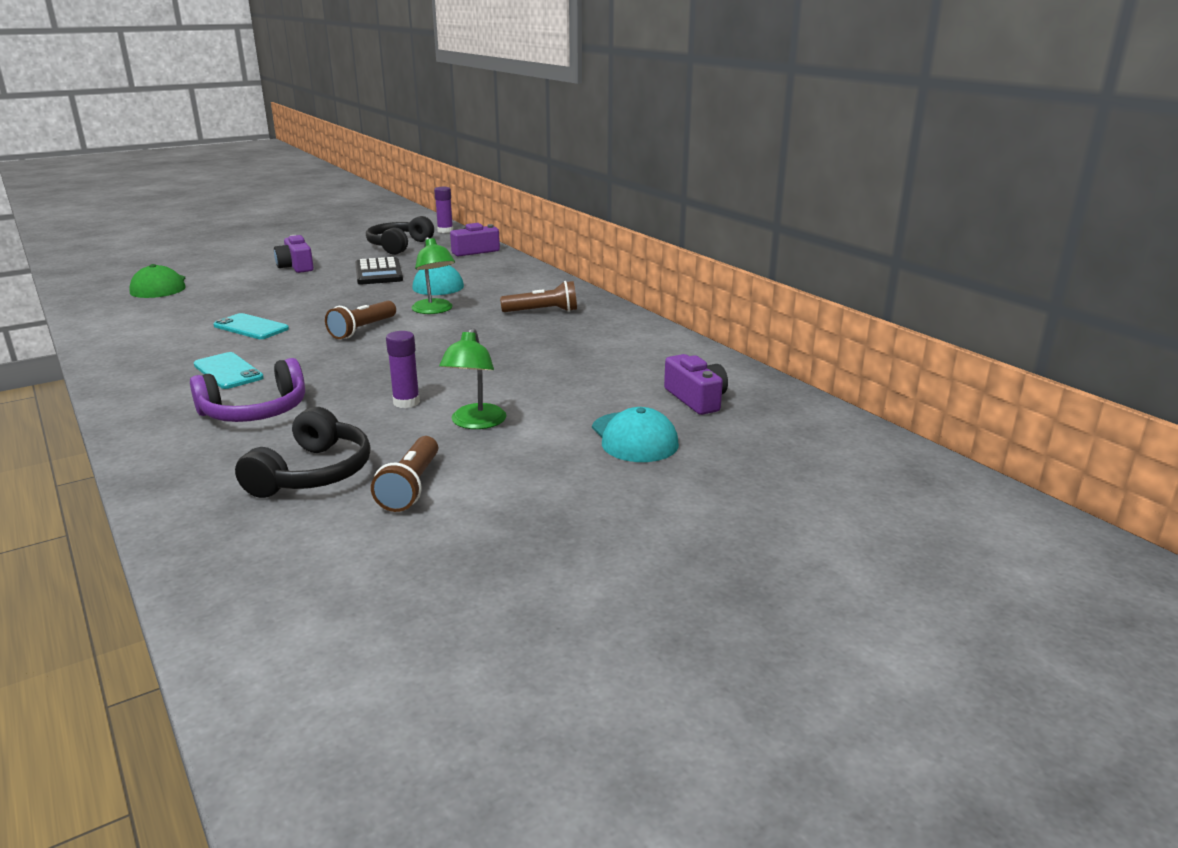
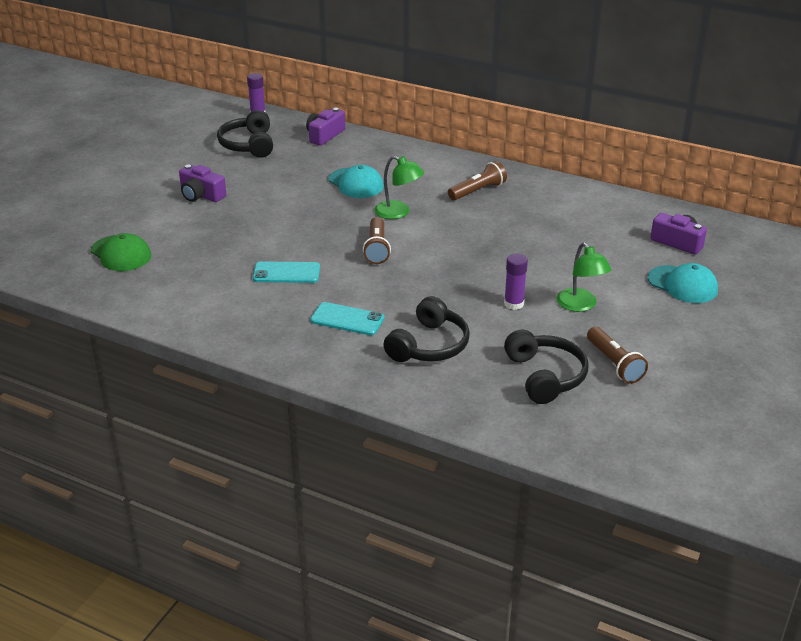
camera: 30 degrees left, 10 degrees up
purple headphones [190,358,305,422] -> black headphones [383,296,470,362]
black calculator [355,257,403,285] -> none

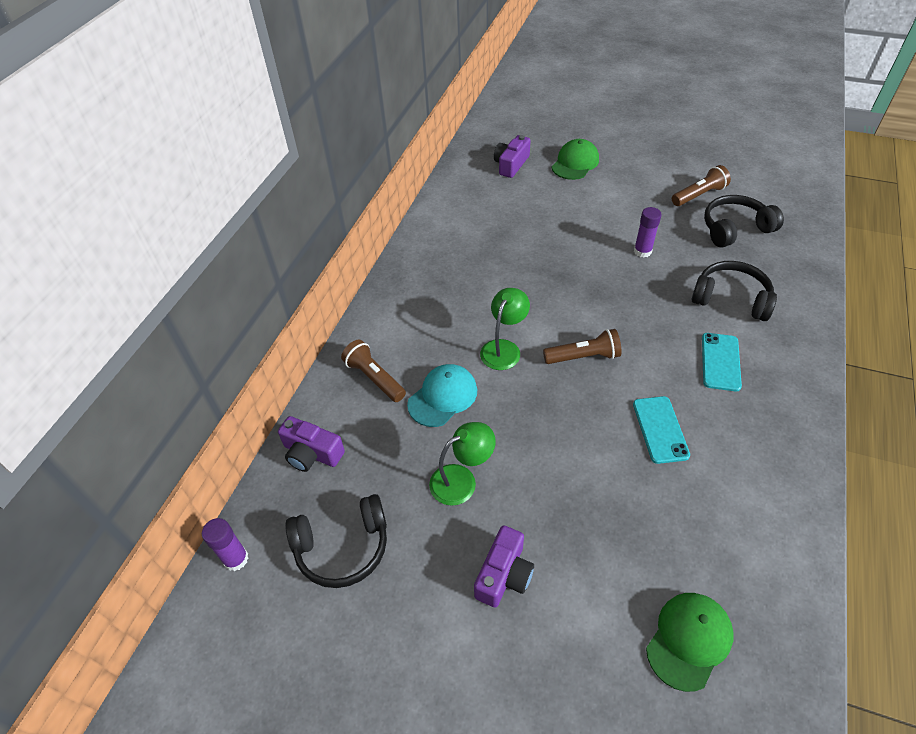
camera: 95 degrees left, 15 degrees up
brown flashlight [448,161,507,200] -> brown flashlight moved to [341,340,406,402]
green lamp [557,242,612,312] -> green lamp moved to [429,422,496,506]
turquoise cap [648,263,718,303] -> green cap [552,139,599,180]

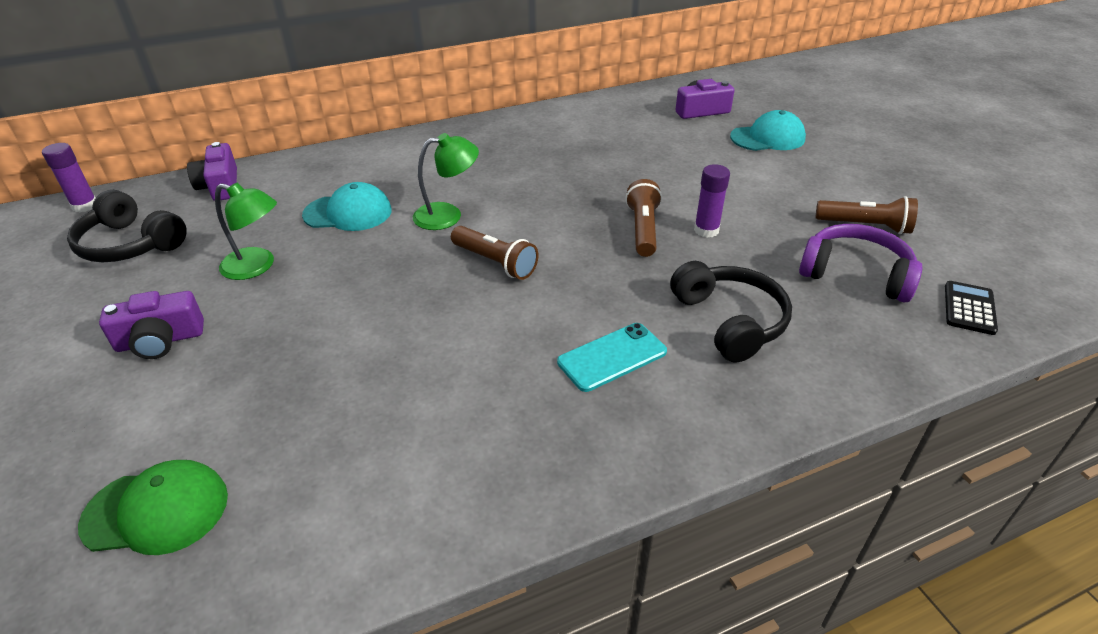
camera: 45 degrees right, 10 degrees down
brown flashlight [341,340,406,402] -> brown flashlight moved to [625,179,662,257]
green cap [552,139,599,180] -> turquoise cap [730,110,806,151]
turquoise phone [633,396,690,464] -> none
black headphones [704,195,784,248] -> purple headphones [799,224,922,302]
none -> black calculator [945,281,998,335]

